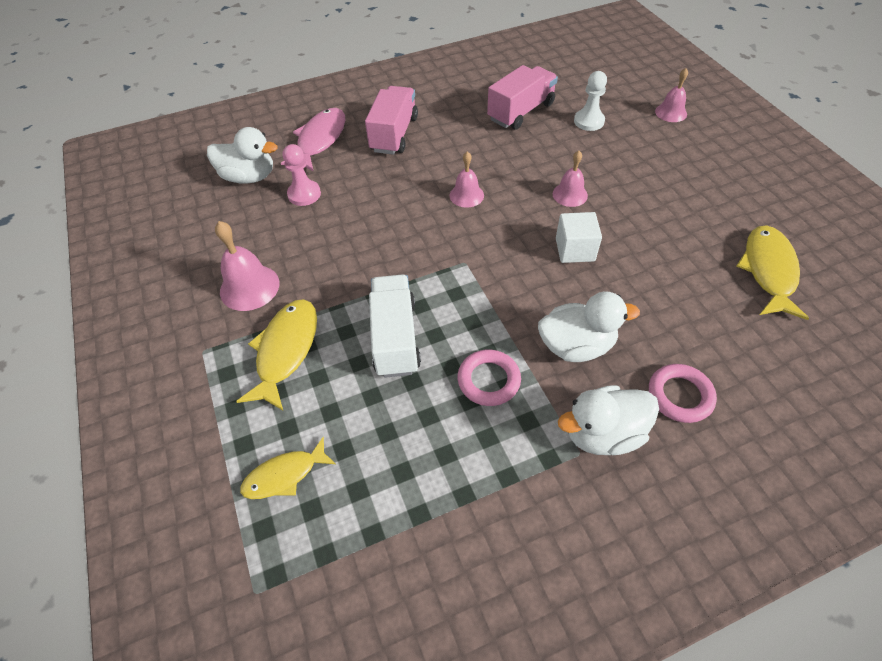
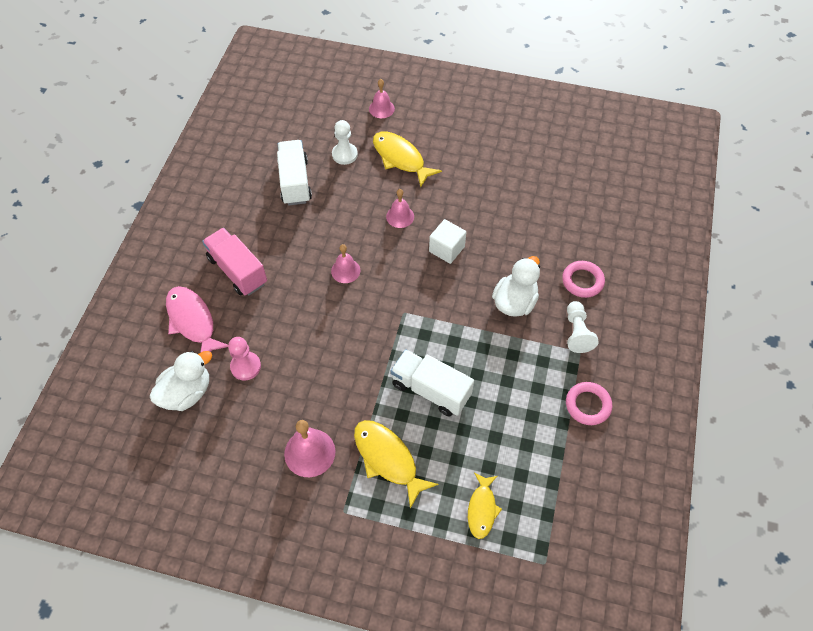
camera: 55 degrees left, 5 degrees up
pink ring [458,350,521,406] -> pink ring moved to [566,382,612,425]
pink truck [487,65,558,130] -> white truck [277,140,312,205]
white duck [558,385,659,455] -> white pawn [567,301,599,353]
yellow fish [736,225,809,320] -> yellow fish moved to [373,131,442,187]

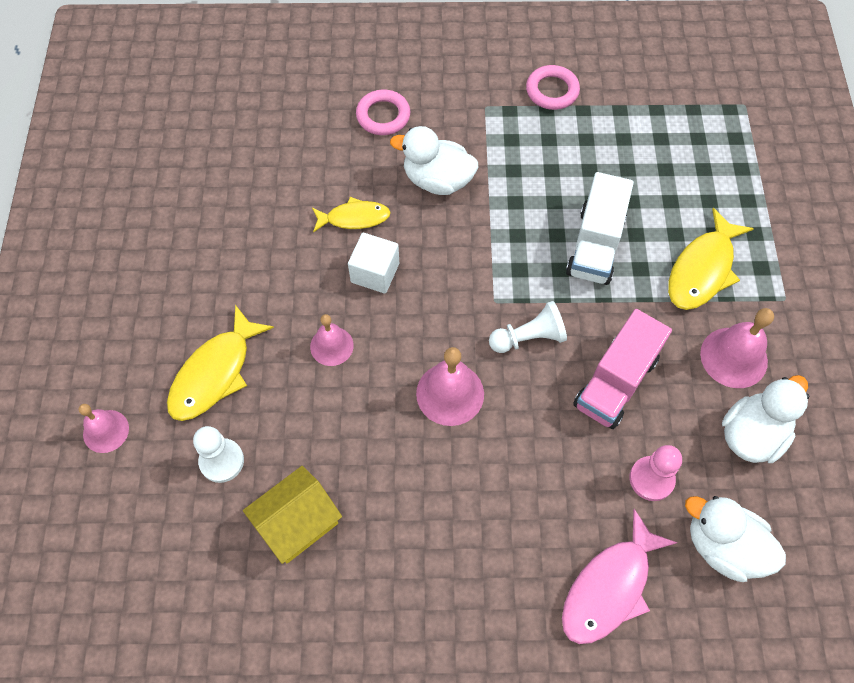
camera: 105 degrees left, 5 degrees up
pink truck [202,228,267,296] -> pink truck moved to [573,309,672,429]
white truck [277,140,312,205] -> yellow house [243,466,342,564]
pink bell [331,244,360,283] -> pink bell [416,347,484,426], size x1.53
yellow fish [468,472,502,539] -> yellow fish moved to [312,197,391,232]
white pawn [567,301,599,353] -> white pawn moved to [489,301,567,353]
none -> white duck [722,375,809,463]

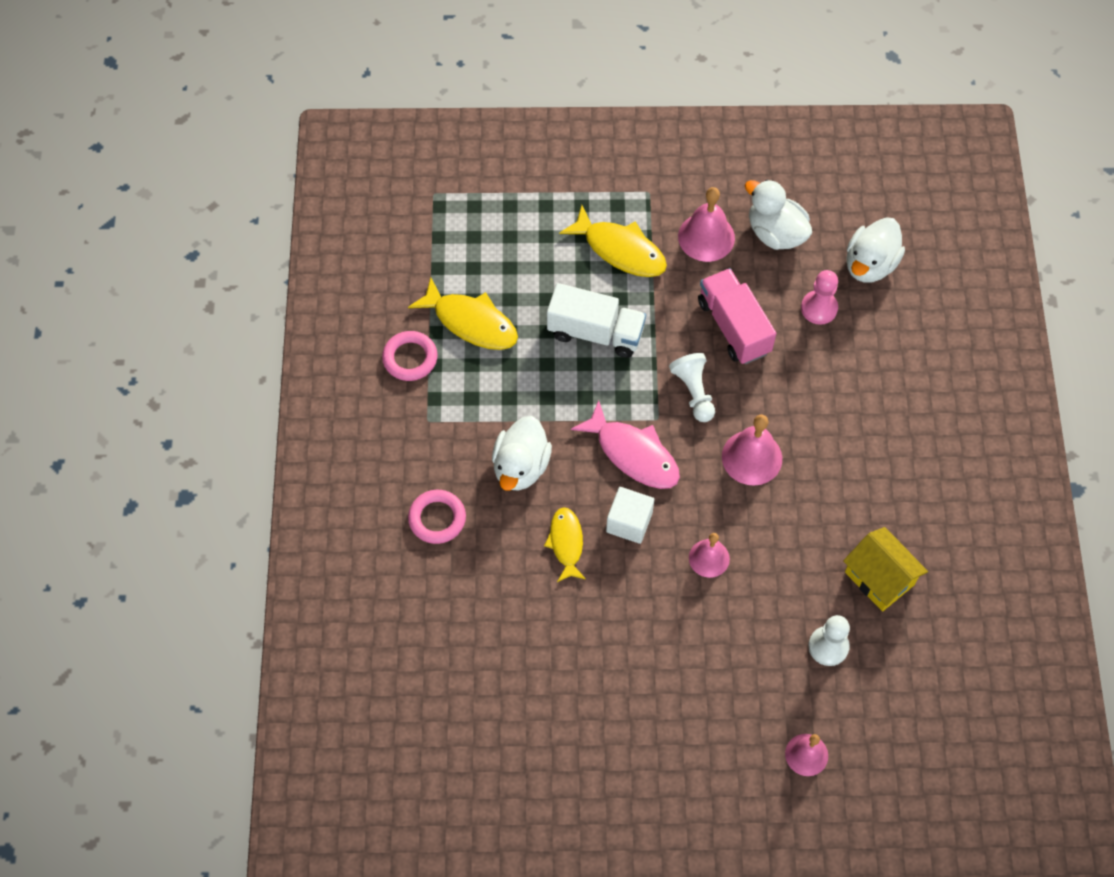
camera: 90 degrees left, 0 degrees up
yellow fish [167,305,274,421] -> yellow fish moved to [408,277,518,350]
pink fish [562,509,678,644] -> pink fish moved to [571,400,680,489]
pink truck [573,309,672,429] -> pink truck turned 150 degrees counterclockwise [698,268,776,364]

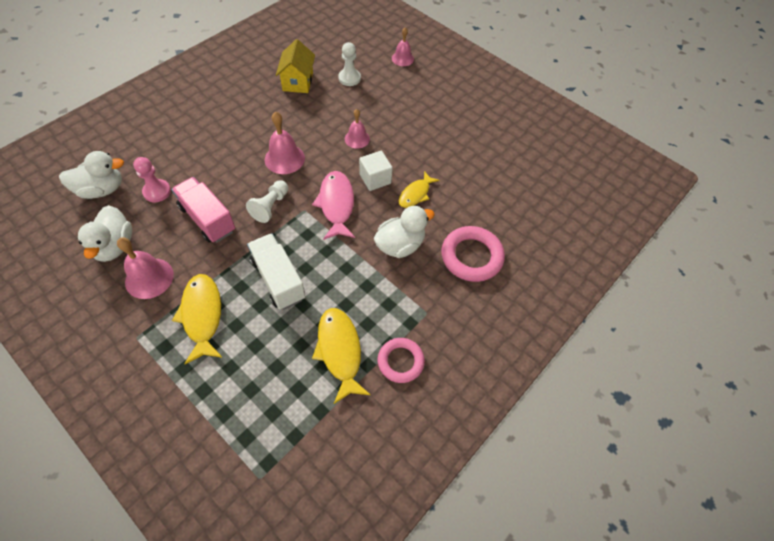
camera: 140 degrees left, 5 degrees down
pink ring [408,490,466,544] -> pink ring [441,226,505,282], size x1.51
pink truck [698,268,776,364] -> pink truck turned 120 degrees clockwise [171,177,235,243]

